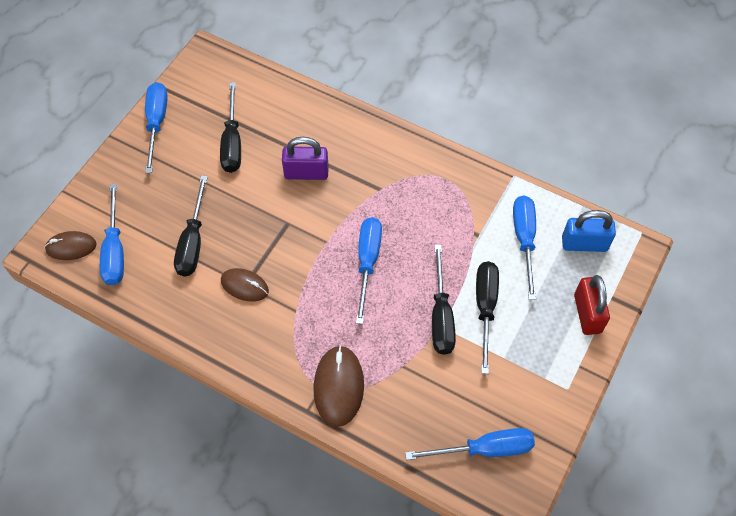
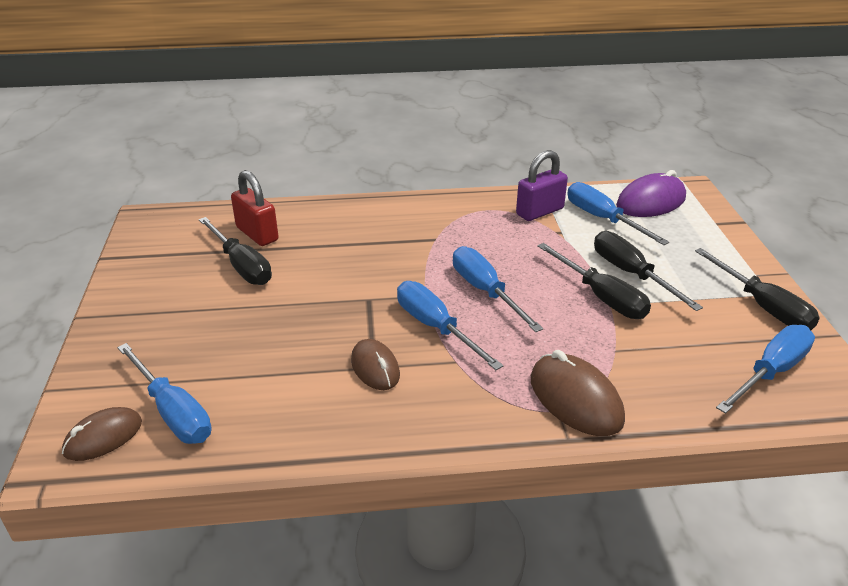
camera: 35 degrees left, 25 degrees down
blue screwdriver [145,82,168,173] -> blue screwdriver moved to [397,281,503,370]
black screwdriver [174,175,208,277] -> black screwdriver moved to [695,248,819,330]
brown mouse [221,268,269,302] -> brown mouse turned 75 degrees clockwise [351,339,400,390]
purple padlock [282,137,329,180] -> purple padlock moved to [516,150,568,221]
blue padlock [562,210,616,252] -> purple mouse [616,170,686,217]
red padlock [574,275,610,335] -> red padlock moved to [231,170,279,246]

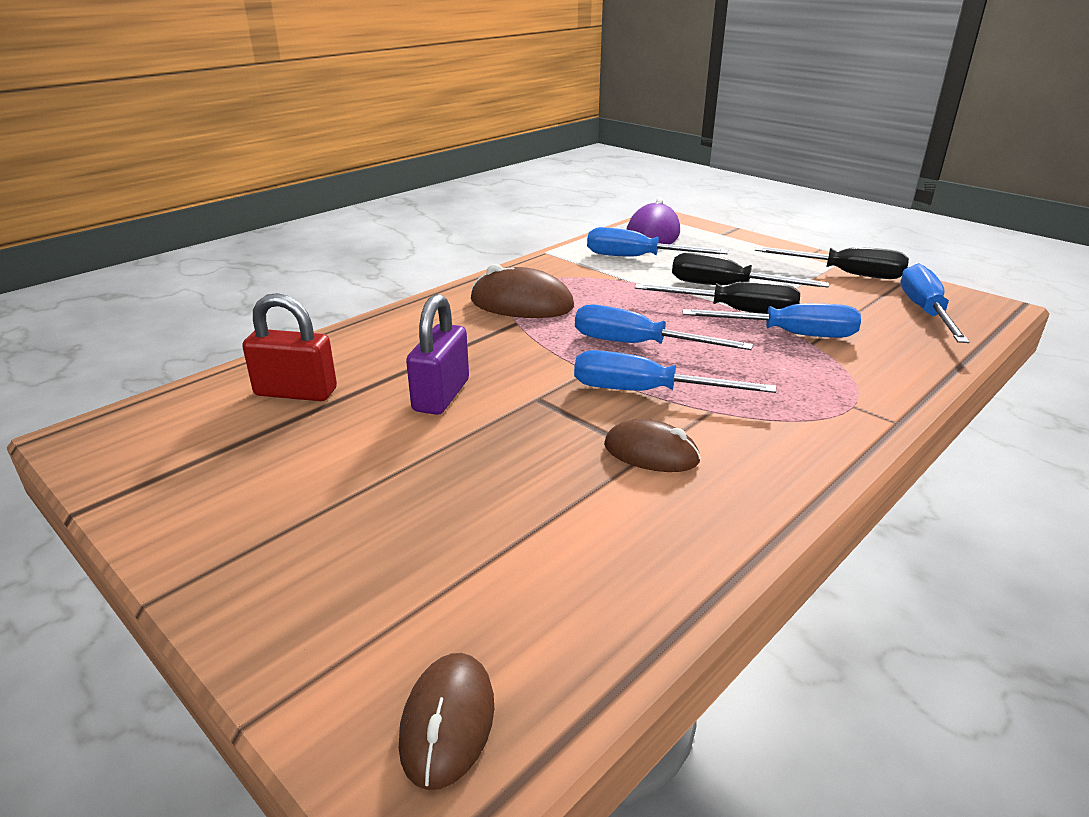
camera: 40 degrees left, 5 degrees down
blue screwdriver [117,343,212,444] -> blue screwdriver moved to [682,303,861,338]
black screwdriver [199,217,272,285] -> none
purple padlock [516,150,568,221] -> purple padlock moved to [406,294,469,415]
brown mouse [531,350,625,436] -> brown mouse moved to [471,264,574,318]

